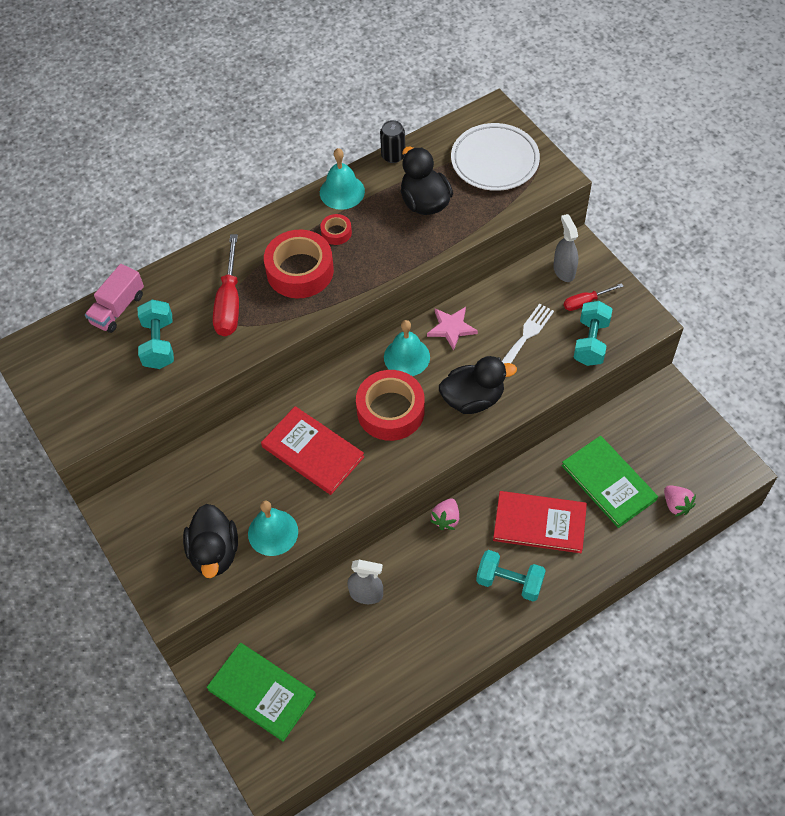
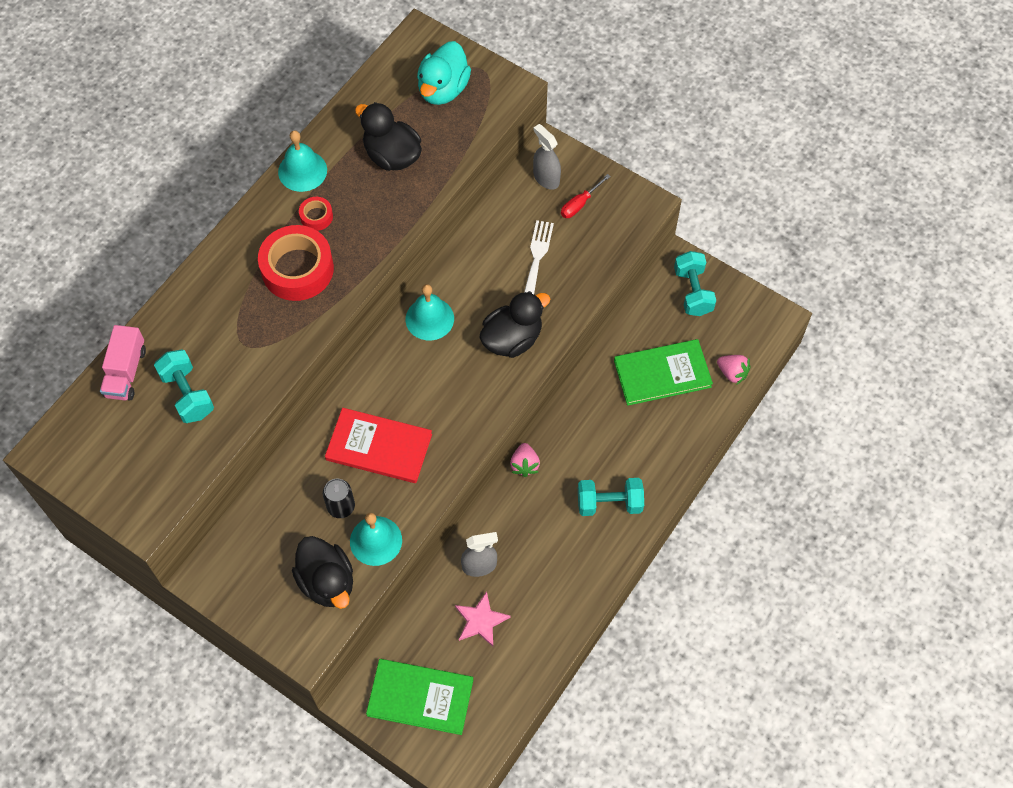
camera: 25 degrees left, 5 degrees up
red screwdriver [213,234,239,336] -> none
red tape [356,370,425,441] -> none
black can [380,120,405,163] -> black can moved to [323,479,355,518]
pink star [427,307,478,351] -> pink star moved to [455,591,510,647]
white plate [451,123,540,191] -> turquoise duck [417,41,471,105]
red book [493,491,587,553] -> none
green book [561,436,658,528] -> green book turned 45 degrees counterclockwise [614,339,713,406]
turquoise dumbbell [573,301,612,366] -> turquoise dumbbell moved to [674,251,716,316]

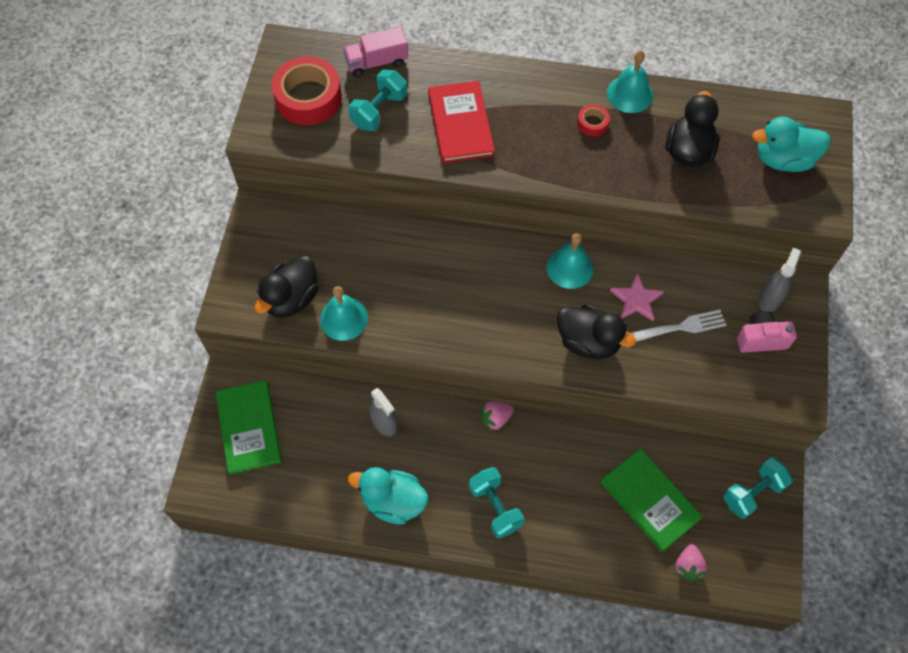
camera: 65 degrees right, 0 degrees up
red tape [258,225,334,301] -> red tape moved to [272,56,342,125]
black can [323,479,355,518] -> none
red book [325,408,432,483] -> red book moved to [428,81,495,163]
pink star [455,591,510,647] -> pink star moved to [610,273,664,321]
red screwdriver [561,174,611,218] -> pink camera [737,311,797,353]
none -> turquoise duck [348,467,428,525]

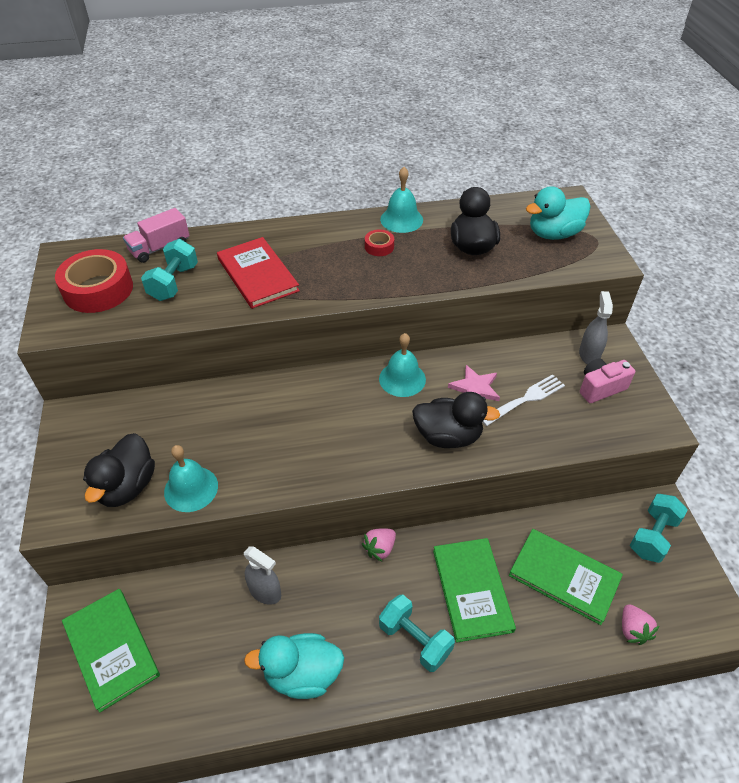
camera: 20 degrees left, 15 degrees down
none -> green book [433,538,516,643]

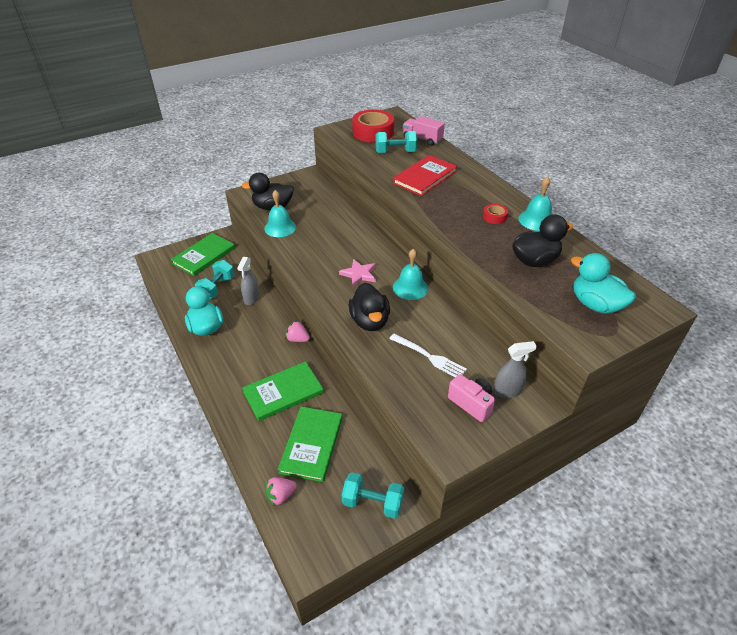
camera: 70 degrees right, 5 degrees down
turquoise dumbbell [379,595,455,672] -> turquoise dumbbell moved to [195,260,235,299]
pink star [448,365,500,401] -> pink star moved to [339,259,376,287]

